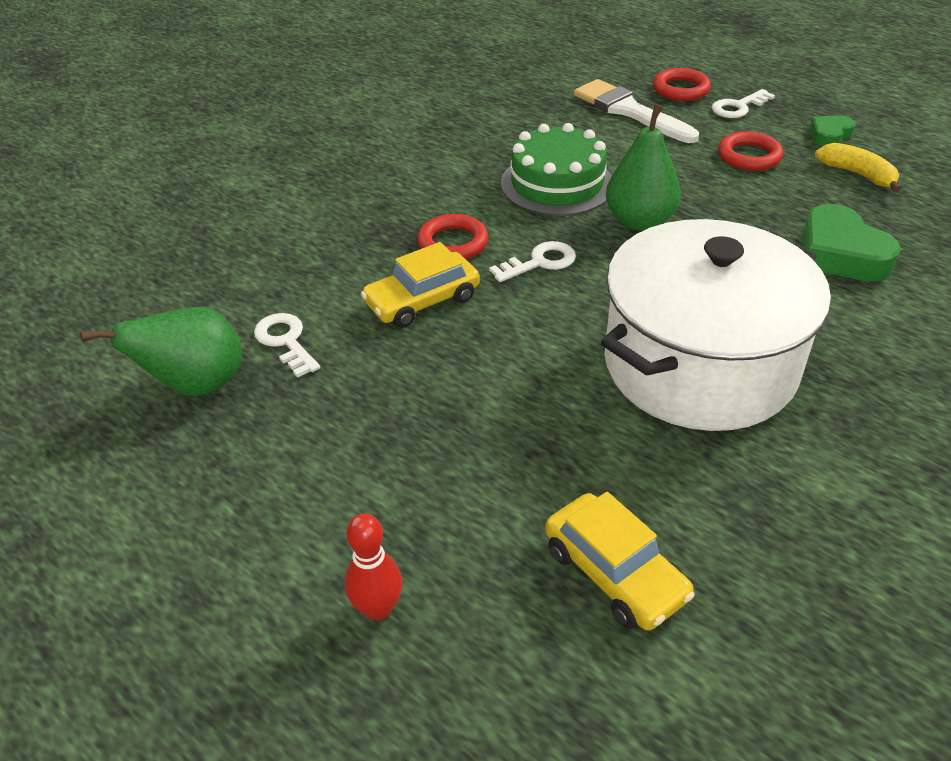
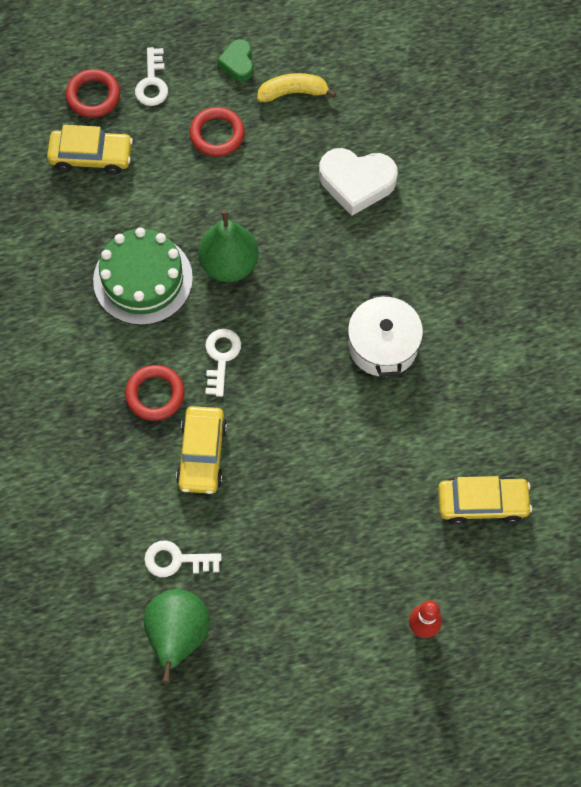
camera: 55 degrees left, 25 degrees up
white brush [574,79,699,143] -> yellow car [47,125,133,175]
white pot [601,219,831,431] -> white pot [348,291,423,377], size x0.52
green heart [802,204,901,281] -> white heart [319,148,398,216]

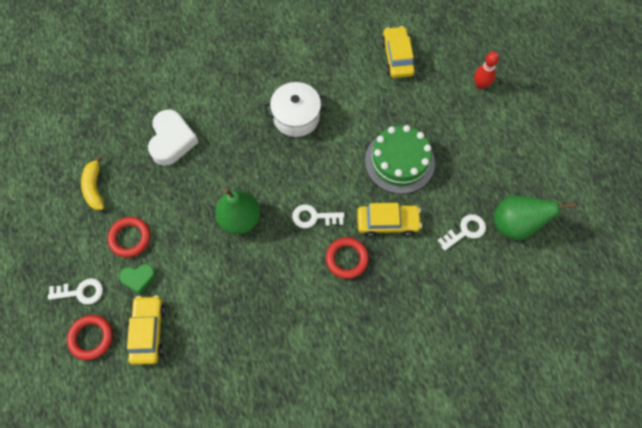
camera: 95 degrees left, 0 degrees up
green cake [93,227,193,325] -> green cake moved to [365,125,435,194]
white key [144,541,222,577] -> white key turned 120 degrees counterclockwise [437,214,486,251]
green heart [217,39,254,81] -> green heart moved to [119,264,156,295]

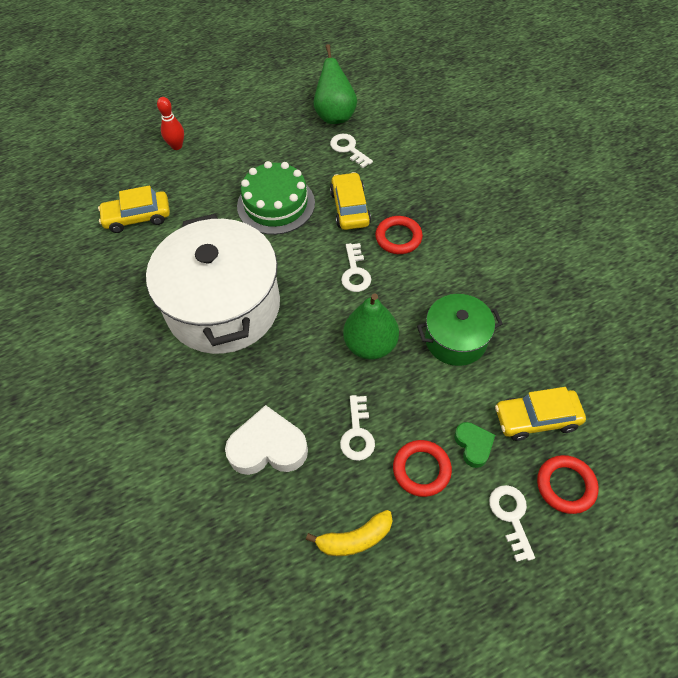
camera: 95 degrees left, 10 degrees down
white pot [264,82,328,137] -> white pot [146,214,280,354], size x1.92
none -> white key [340,395,375,461]
none -> green pot [417,294,503,366]

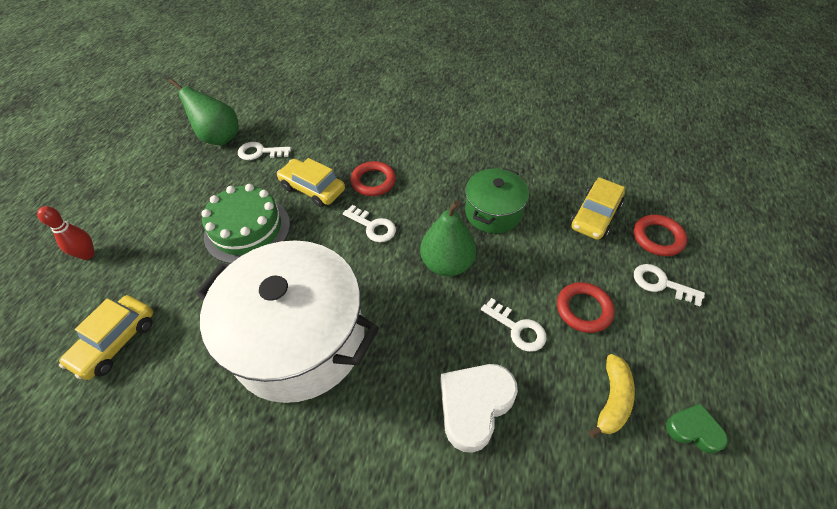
camera: 50 degrees left, 5 degrees down
green heart [454,422,495,468] -> green heart moved to [666,404,728,454]

